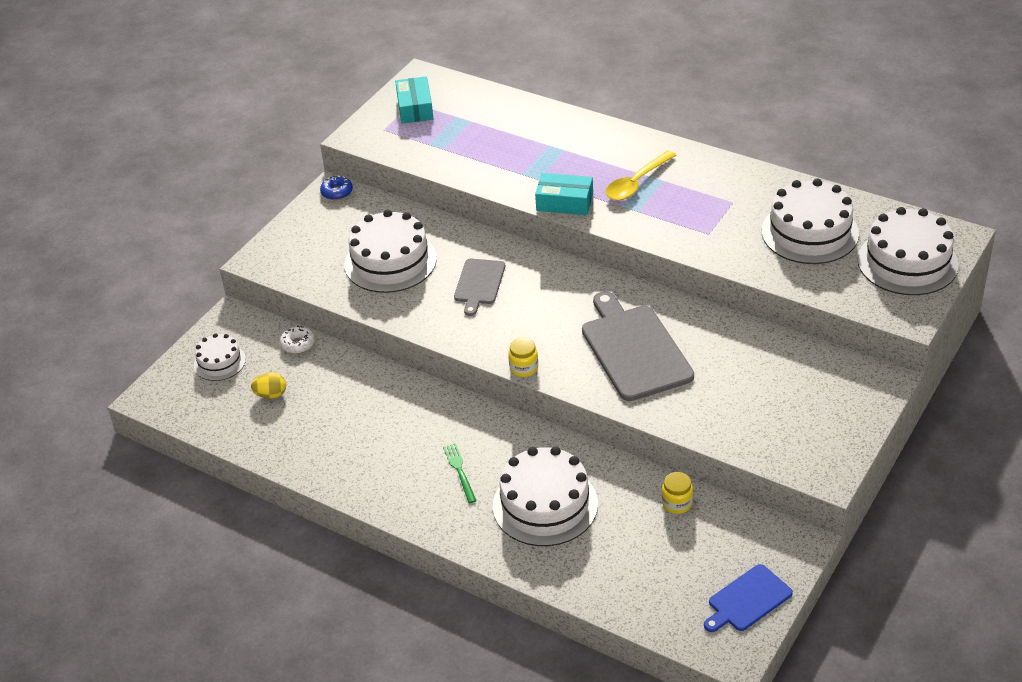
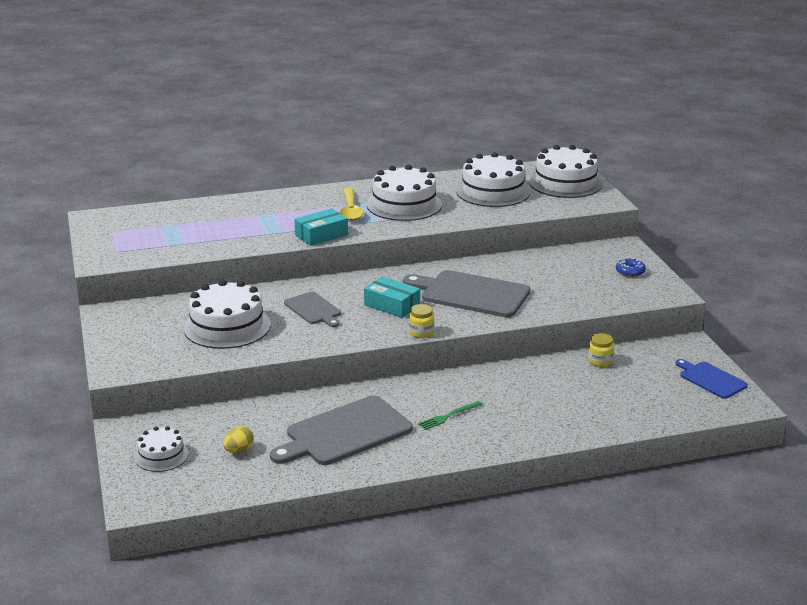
camera: 50 degrees left, 15 degrees down
white donut [280,326,315,354] -> none
blue donut [320,176,353,200] -> blue donut moved to [616,258,646,277]
turquoise box [395,76,434,124] -> turquoise box moved to [364,276,420,318]
green fork [443,443,477,503] -> green fork turned 60 degrees counterclockwise [418,401,483,430]
white cake [493,446,598,546] -> white cake moved to [367,165,442,221]
blue cutting board [704,564,793,632] -> blue cutting board turned 135 degrees clockwise [675,359,748,399]
none -> grey cutting board [270,396,413,465]

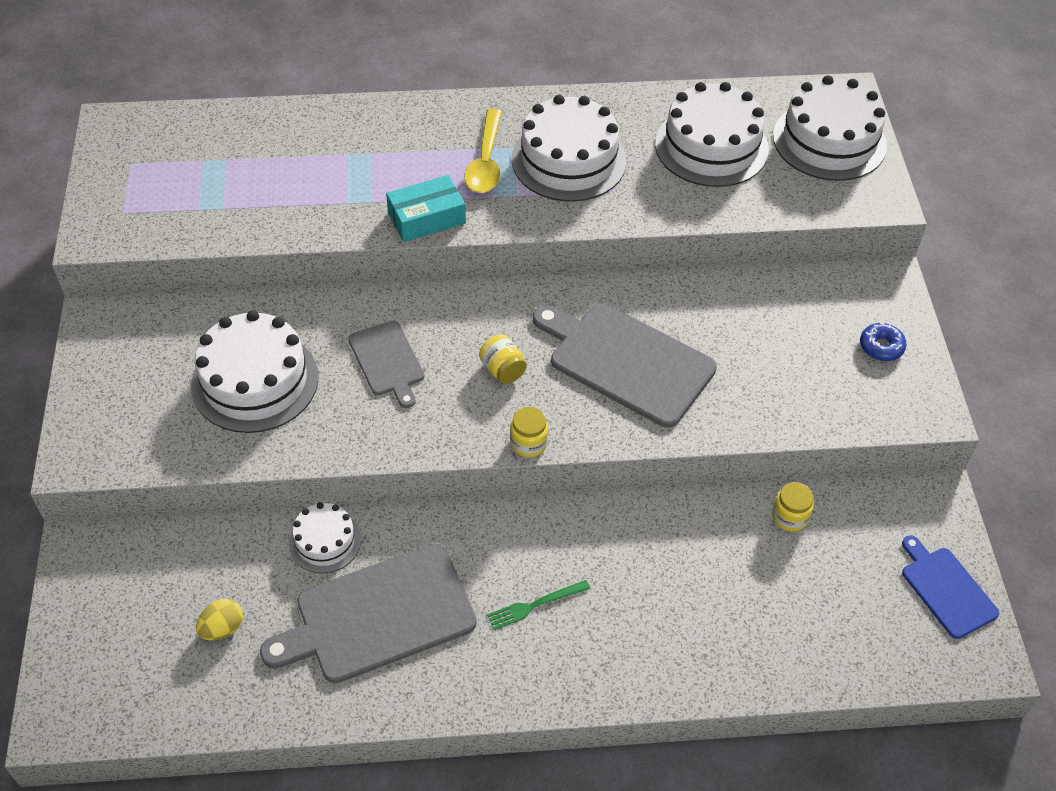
camera: 10 degrees right, 25 degrees up
white cake [135,426,189,472] -> white cake moved to [289,502,361,573]
turquoise box [364,276,420,318] -> yellow jar [479,334,527,384]

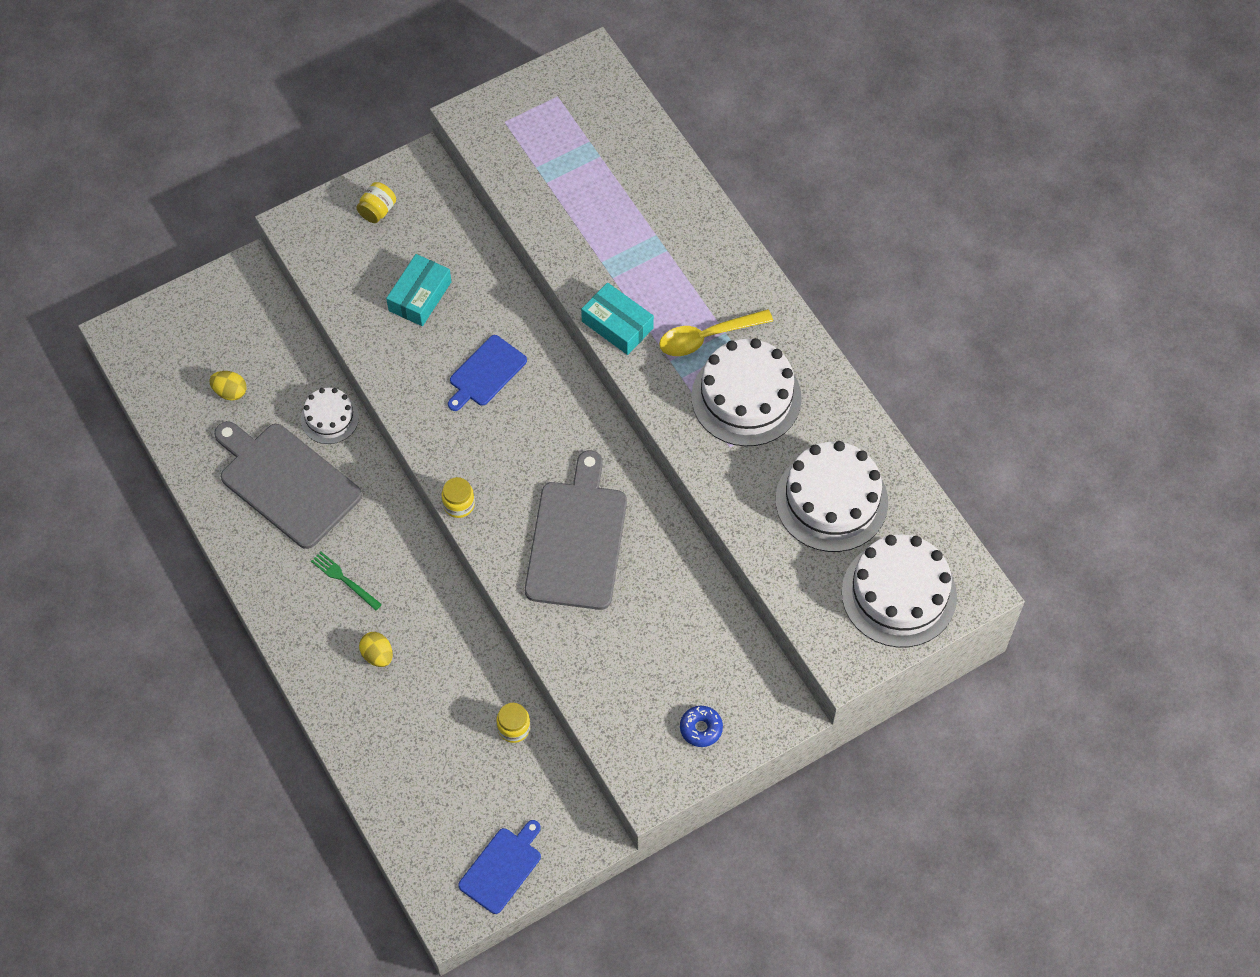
camera: 65 degrees right, 10 degrees up
white cake [191,310,318,433] -> turquoise box [386,254,451,326]
grey cutting board [348,321,425,408] -> blue cutting board [448,335,527,411]
yellow jar [479,334,527,384] -> yellow jar moved to [356,182,396,223]
none -> yellow egg [359,632,393,667]

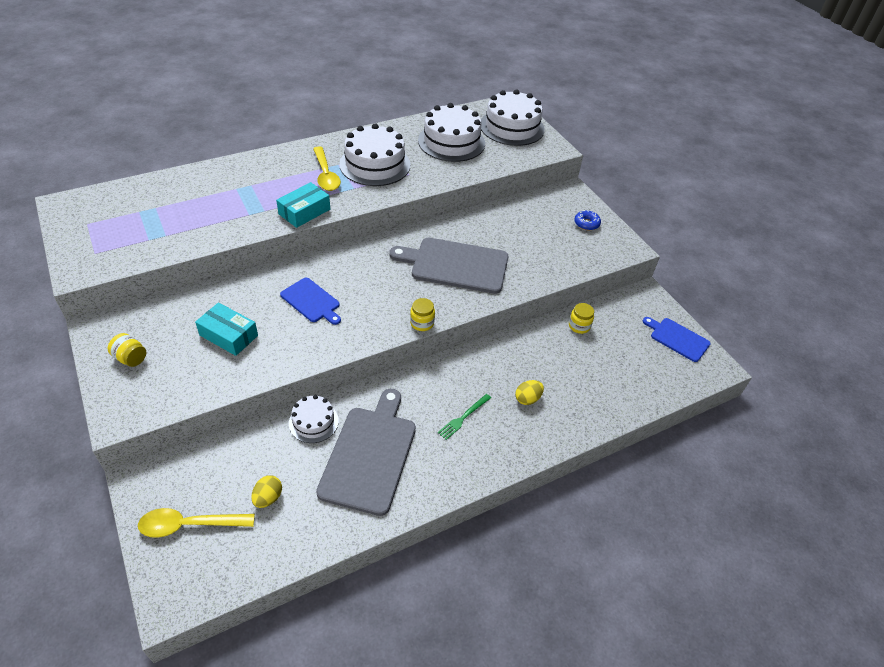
camera: 90 degrees left, 15 degrees down
grey cutting board [214,421,362,549] -> grey cutting board turned 150 degrees clockwise [316,389,416,516]
none -> yellow spoon [138,508,255,538]

